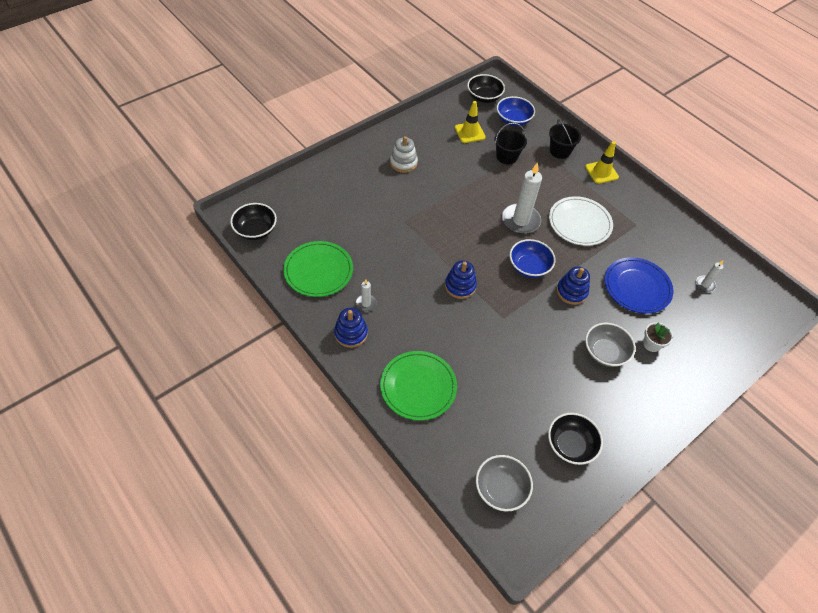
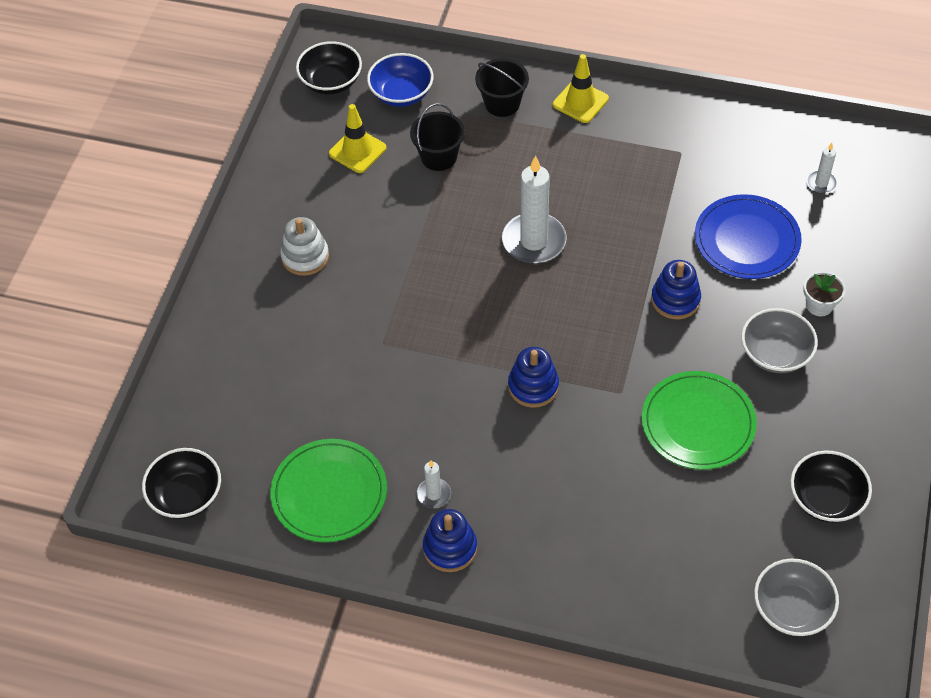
camera: 30 degrees left, 0 degrees up
green plate [380,351,457,420] -> green plate moved to [642,371,757,470]
blue bowl [509,239,556,278] -> none
white plate [549,196,613,246] -> none

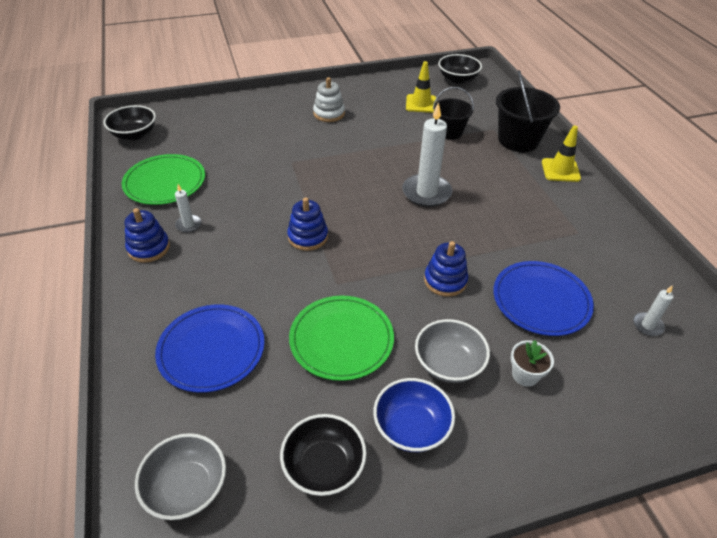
camera: 55 degrees right, 10 degrees down
blue bowl [367,53,433,107] -> blue bowl moved to [373,378,455,452]
black bucket [475,59,529,117] -> black bucket [496,70,560,152], size x1.54
none -> blue plate [155,305,265,393]

